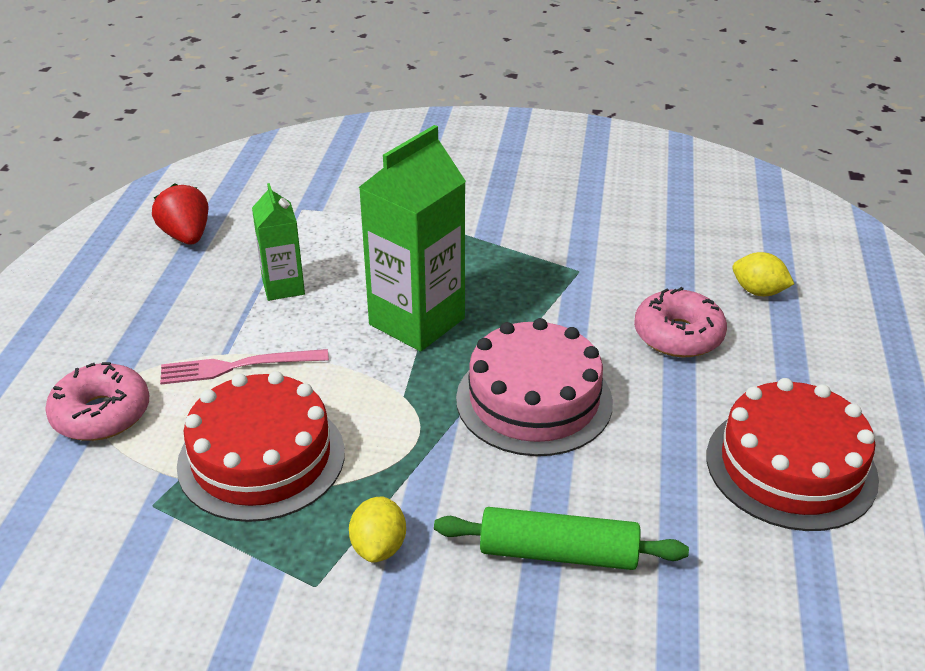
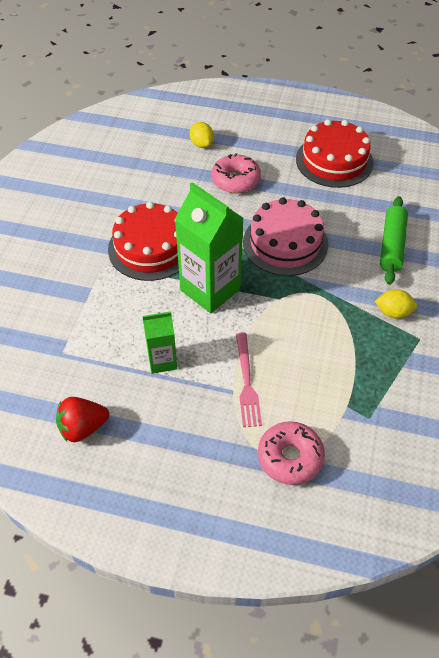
camera: 85 degrees left, 15 degrees up
red cake [177,371,345,522] -> red cake moved to [108,202,179,281]
yellow lemon [732,252,794,296] -> yellow lemon turned 60 degrees counterclockwise [190,122,214,148]

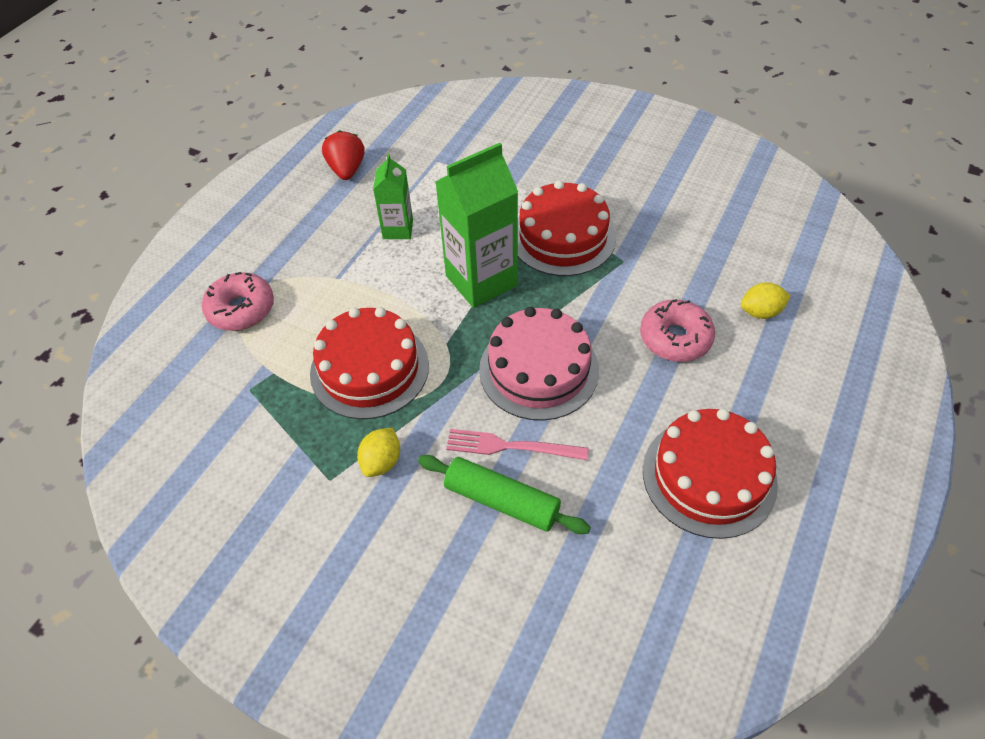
camera: 105 degrees right, 0 degrees up
pink fork [236,333,262,427] -> pink fork moved to [446,429,589,460]
none -> red cake [310,307,429,419]

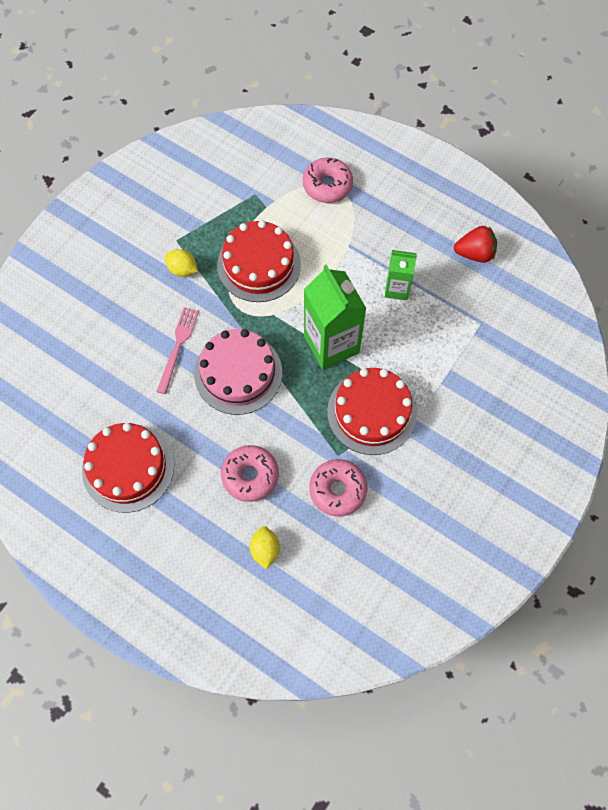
camera: 95 degrees right, 15 degrees up
green rolling pin [418,455,591,534] -> none
none -> pink donut [309,459,368,517]

